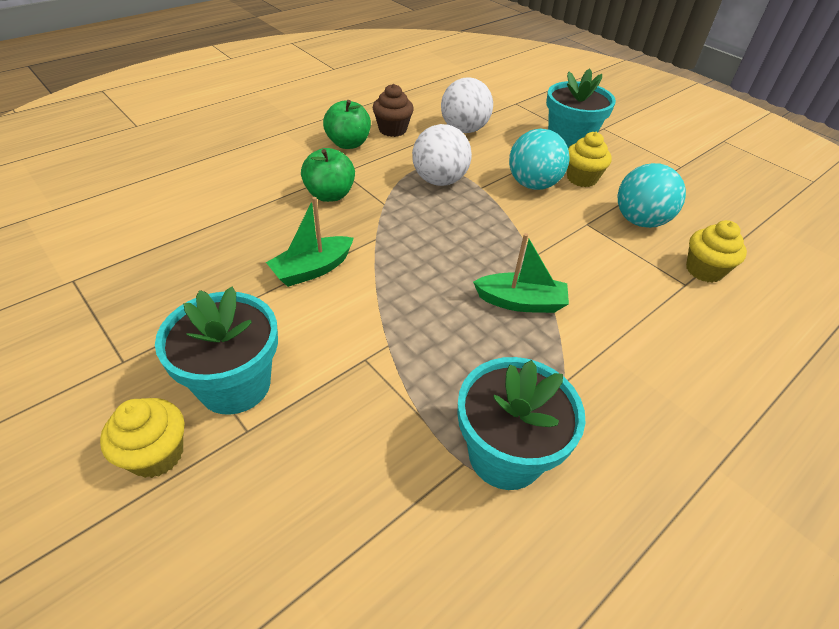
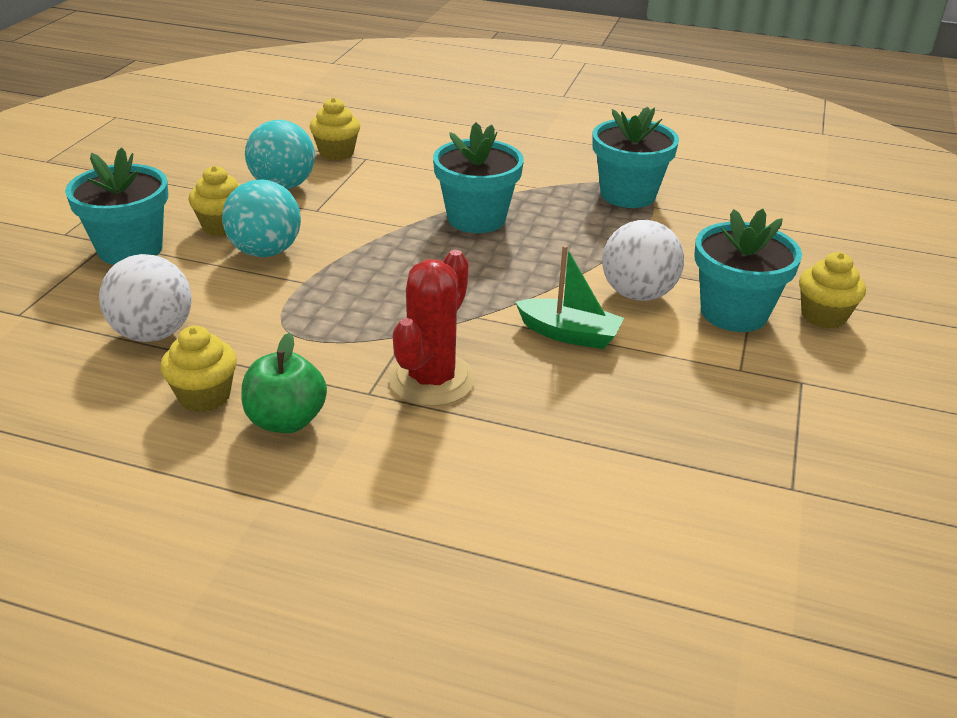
camera: 120 degrees left, 10 degrees down
green apple [301,148,355,202] -> red cactus [389,250,475,406]
brown cupcake [373,84,414,137] -> yellow cupcake [160,326,237,412]
white ball [412,124,472,186] -> white ball moved to [602,220,684,301]
green boat [473,233,569,313] -> turquoise flower pot [433,122,524,233]

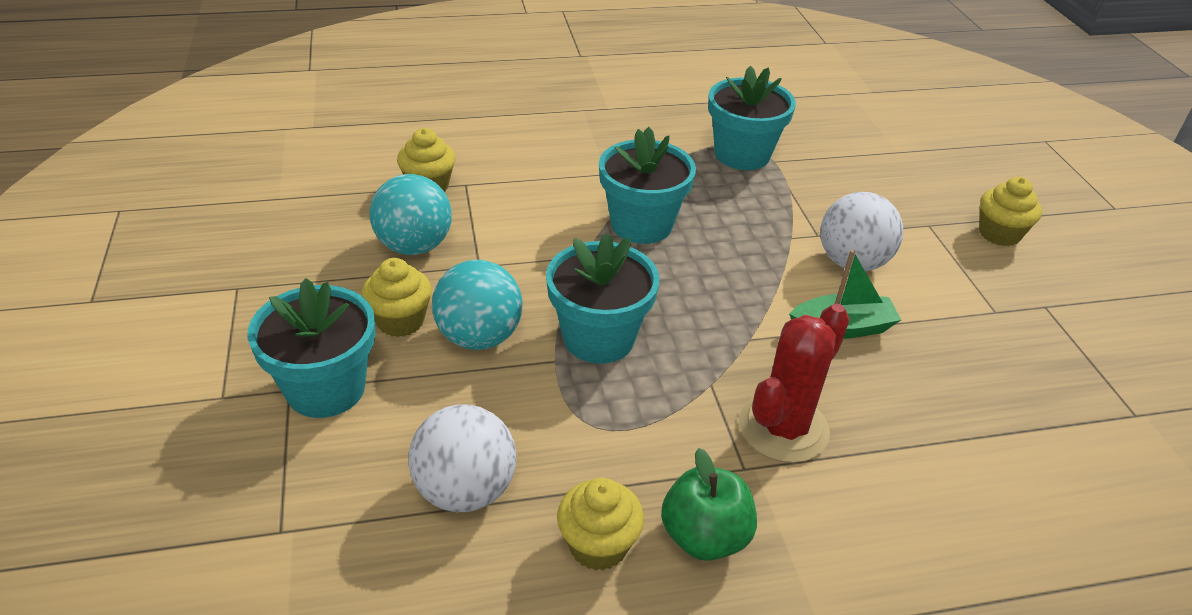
camera: 30 degrees left, 5 degrees up
red cactus [389,250,475,406] -> red cactus turned 45 degrees clockwise [739,304,850,463]
turquoise flower pot [694,209,802,332] -> turquoise flower pot moved to [546,233,660,364]

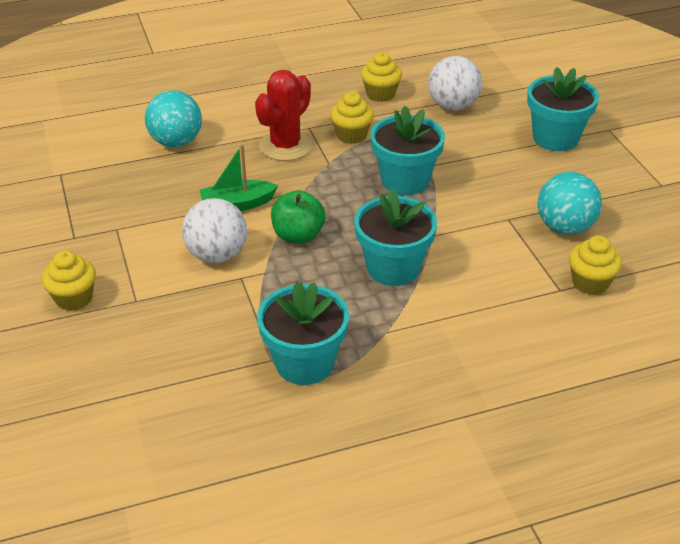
camera: 175 degrees right, 0 degrees up
yellow cupcake [362,258,432,337] -> yellow cupcake moved to [330,92,374,144]
turquoise ball [432,260,523,350] -> turquoise ball moved to [145,90,202,147]
green apple [661,448,757,561] -> green apple moved to [271,190,326,244]

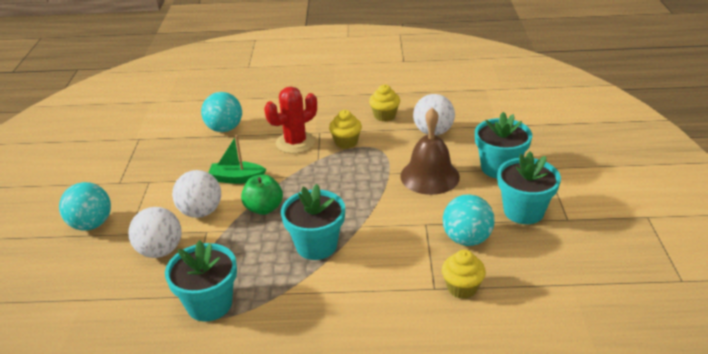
camera: 20 degrees right, 5 degrees down
yellow cupcake [42,251,96,311] -> turquoise ball [59,182,111,231]
turquoise flower pot [371,106,445,195] -> turquoise flower pot moved to [497,152,561,224]
none -> white ball [128,207,182,258]
none -> brown bell [400,108,460,195]

